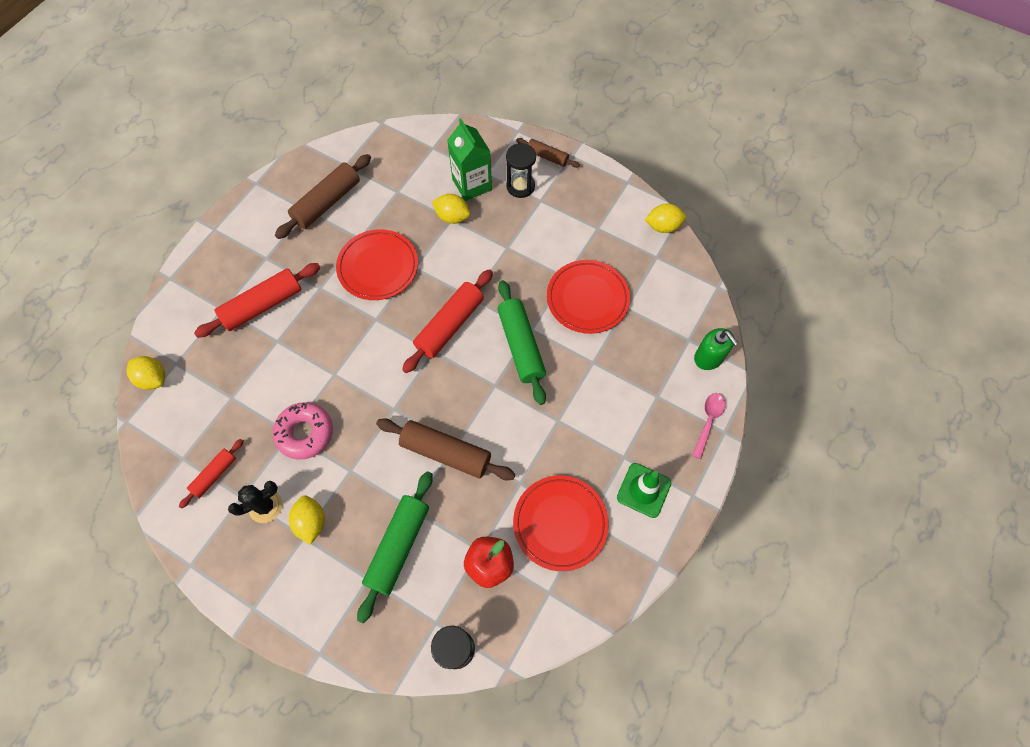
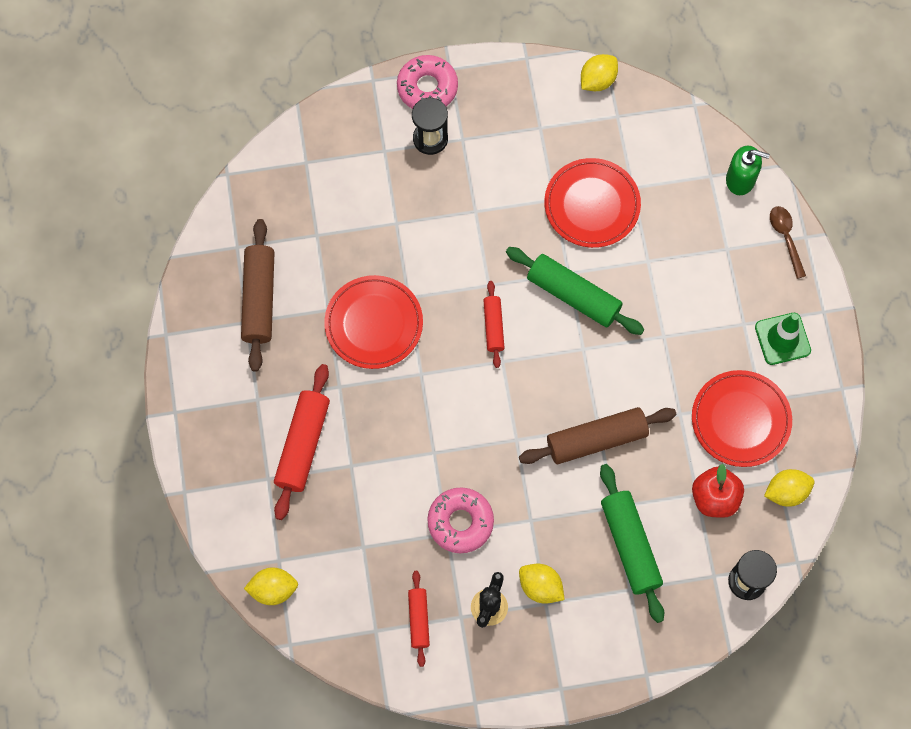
camera: 40 degrees left, 5 degrees up
red rolling pin [402,269,493,373] -> red rolling pin [483,281,505,368], size x0.57
yellow lemon [432,194,470,224] -> yellow lemon moved to [764,469,814,507]
green carton [447,118,492,201] -> none
brown rolling pin [516,138,580,168] -> pink donut [397,55,458,109]
pink spoon [692,393,726,459] -> brown spoon [770,206,806,279]

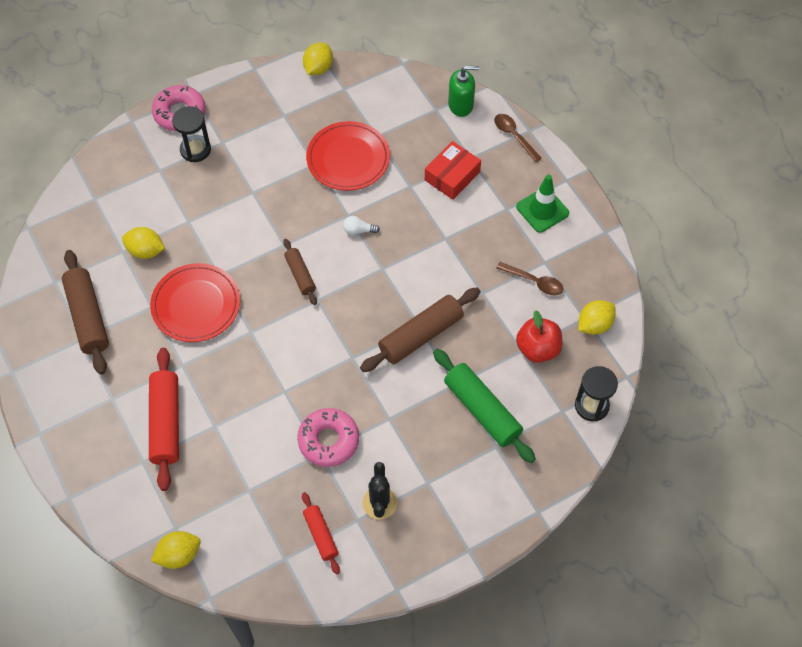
camera: 20 degrees left, 10 degrees down
red rolling pin [483,281,505,368] -> brown rolling pin [283,239,317,305]
green rolling pin [506,247,645,335] -> white light bulb [343,216,380,235]
yellow lemon [519,564,565,604] -> yellow lemon moved to [122,227,165,259]
red plate [692,370,792,467] -> brown spoon [496,262,564,295]
none -> red box [425,141,481,200]

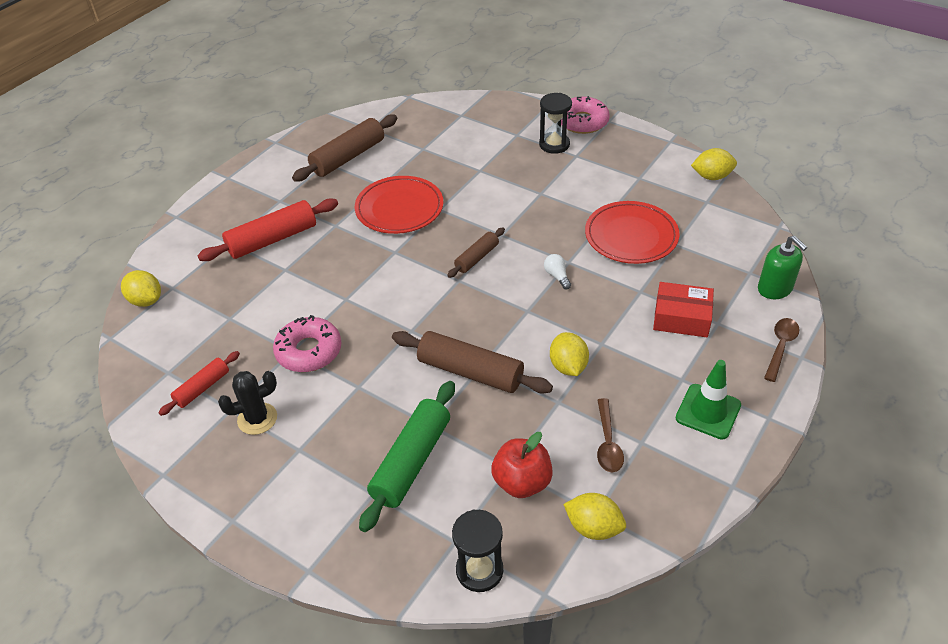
camera: 65 degrees right, 15 degrees down
yellow lemon [122,227,165,259] -> yellow lemon moved to [550,332,589,376]

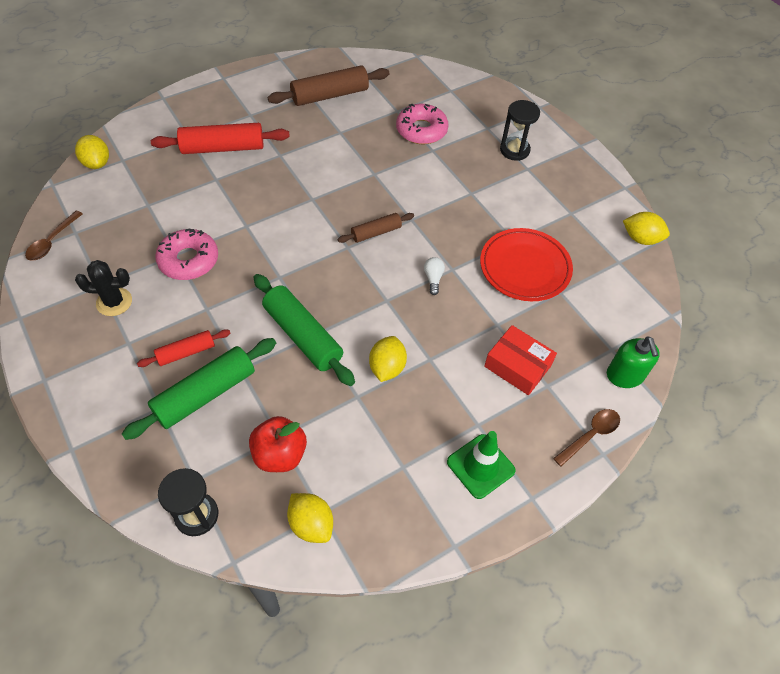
camera: 20 degrees right, 10 degrees up
red rolling pin [159,351,240,416] -> red rolling pin moved to [137,329,230,367]
red plate [355,176,443,234] -> none
brown rolling pin [392,331,553,394] -> green rolling pin [253,274,355,386]
pink donut [561,96,610,134] -> pink donut moved to [396,104,449,144]
brown spoon [597,398,624,472] -> brown spoon moved to [25,211,83,261]

